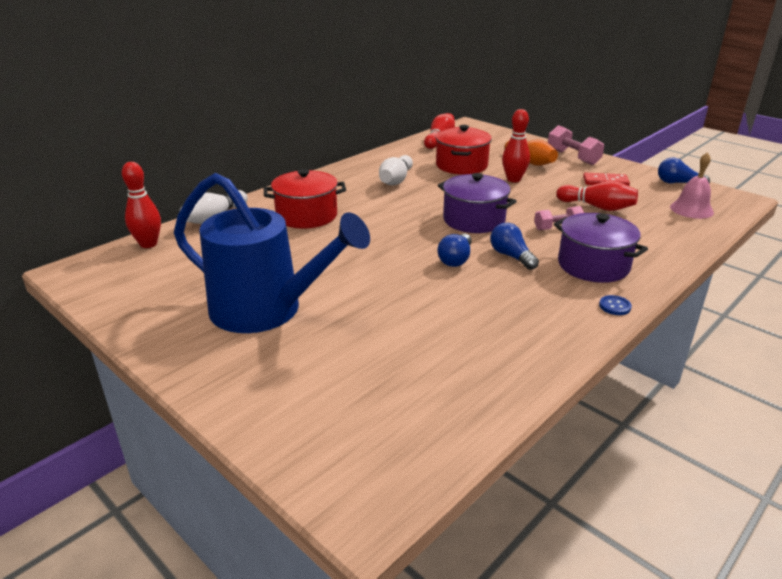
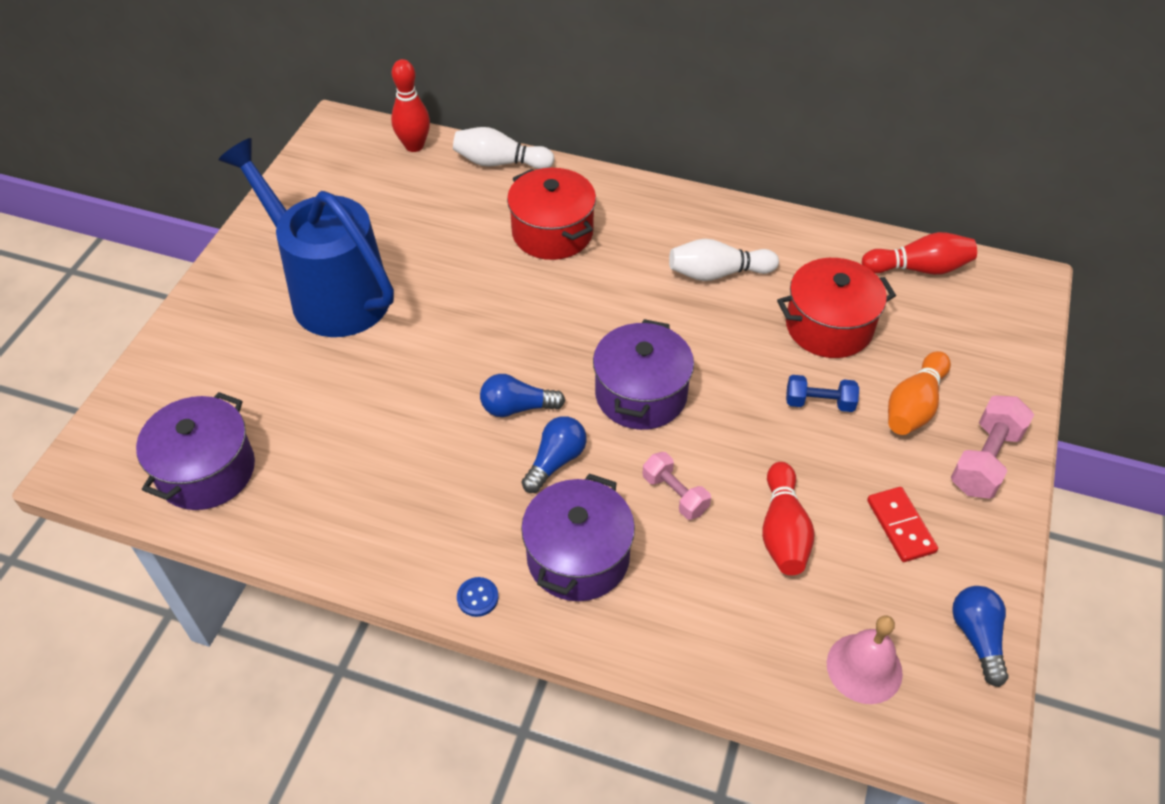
camera: 65 degrees right, 20 degrees up
blue watering can [174,173,370,333] -> blue watering can turned 135 degrees clockwise [219,138,394,337]
red bowling pin [502,109,530,182] -> blue dumbbell [786,375,859,412]
none -> purple pot [136,392,255,510]

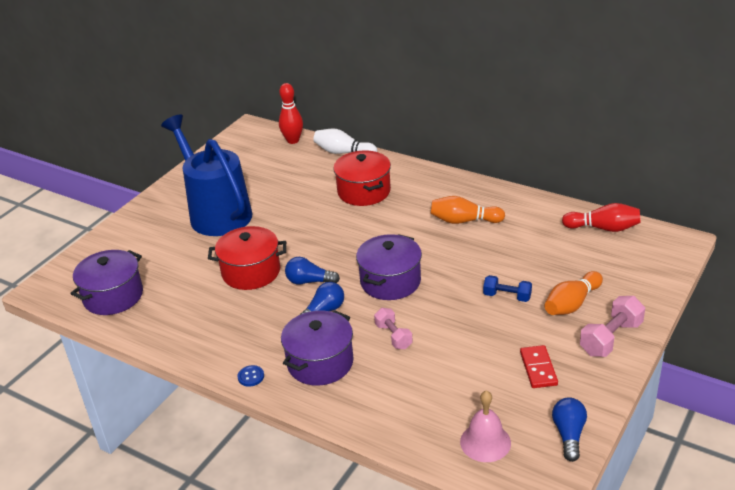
camera: 15 degrees right, 15 degrees down
white bowling pin [669,239,779,281] -> orange bowling pin [431,196,505,224]
red bowling pin [762,462,815,575] -> none
red pot [777,258,896,358] -> red pot moved to [208,226,286,290]

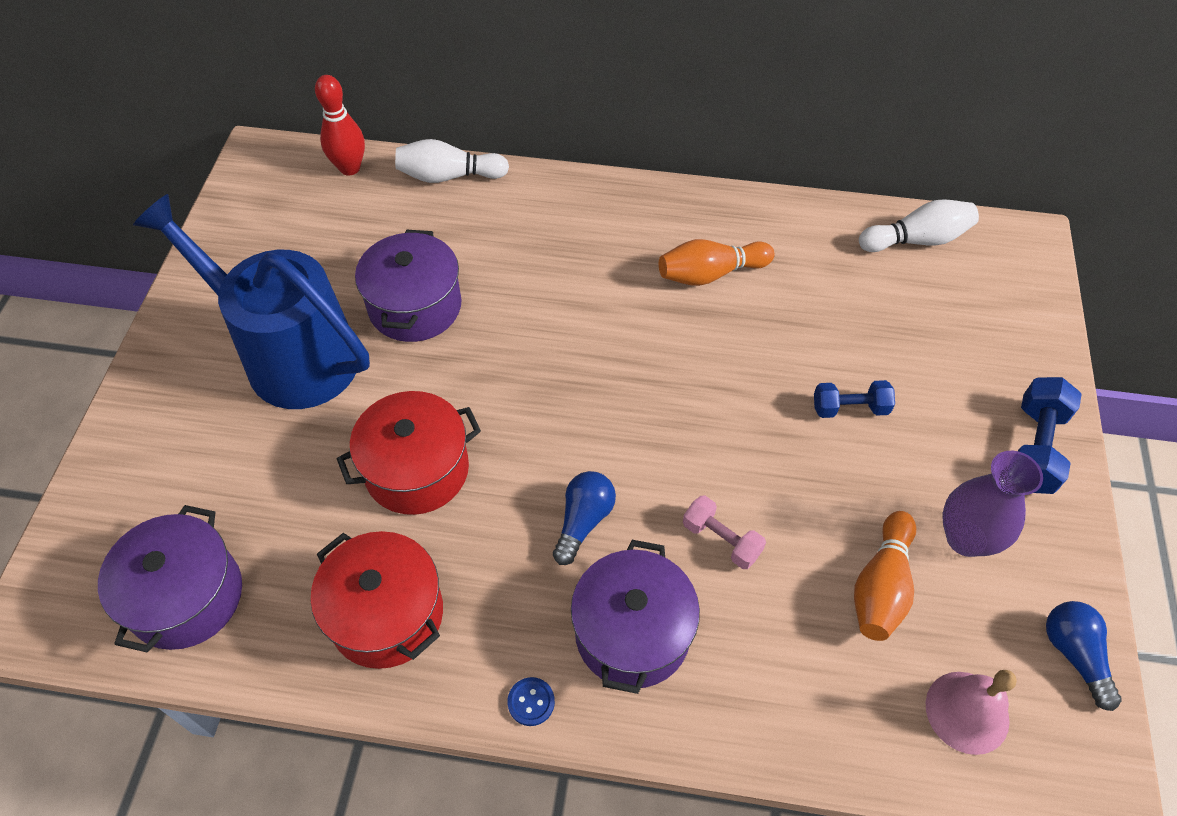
camera: 25 degrees left, 20 degrees up
blue light bulb [285,257,340,285] -> none
red pot [333,151,391,206] -> red pot moved to [311,531,443,669]
purple pot [356,234,422,300] -> purple pot moved to [355,230,462,342]
red domino [520,345,558,388] -> purple vase [942,451,1043,557]
orange bowling pin [544,271,603,315] -> orange bowling pin moved to [854,511,916,641]
red bowling pin [562,203,640,232] -> white bowling pin [859,199,979,252]
pink dumbbell [580,296,645,357] -> blue dumbbell [1018,377,1082,494]

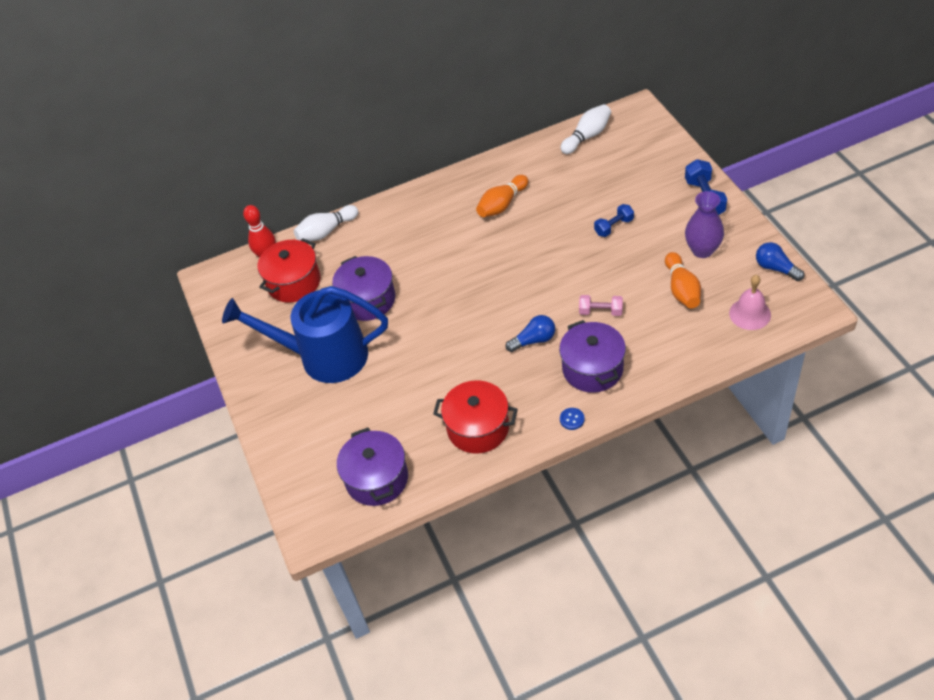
camera: 25 degrees left, 5 degrees down
red pot [337,391,481,515] -> red pot moved to [258,238,321,303]
blue light bulb [553,471,616,565] -> blue light bulb turned 75 degrees clockwise [505,315,555,352]

